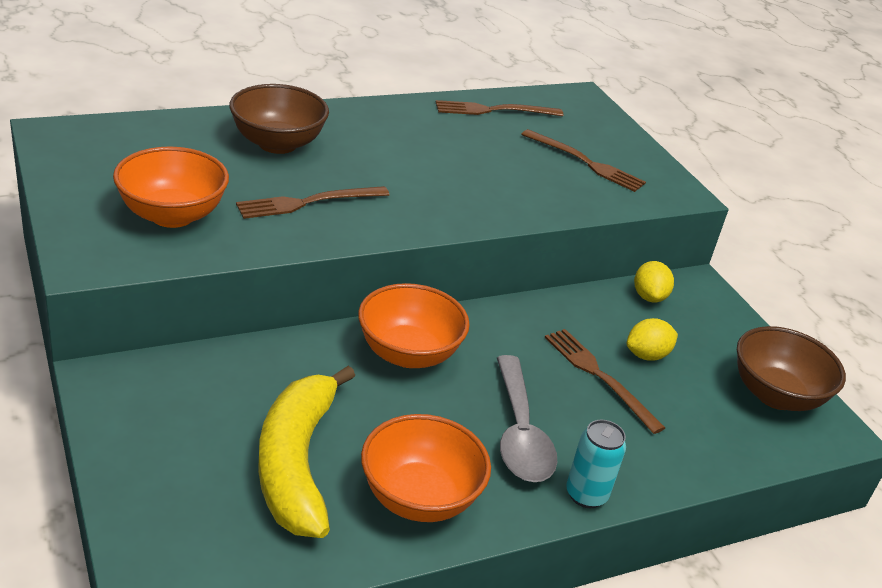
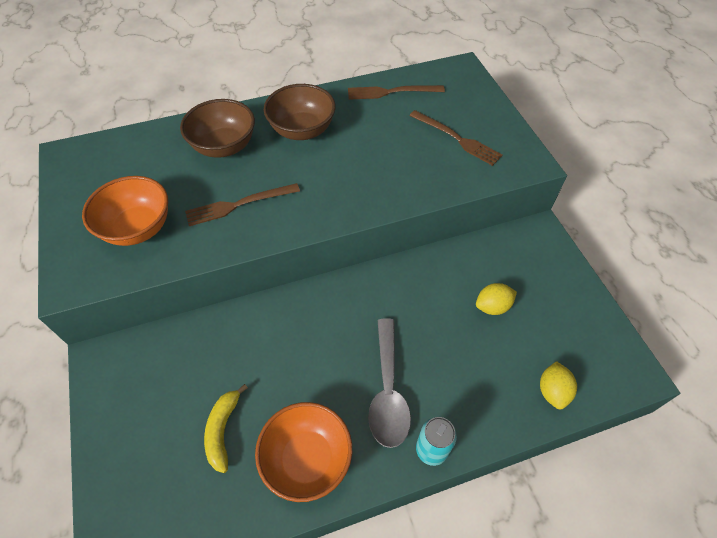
camera: 10 degrees right, 20 degrees up
yellow banana [258,366,355,538] -> yellow banana [204,384,248,473], size x0.54
orange bowl [358,283,470,368] -> none
brown fork [545,329,665,434] -> none
yellow lemon [634,261,674,302] -> yellow lemon moved to [540,361,577,409]
brown bowl [737,326,846,411] -> brown bowl moved to [264,84,336,140]

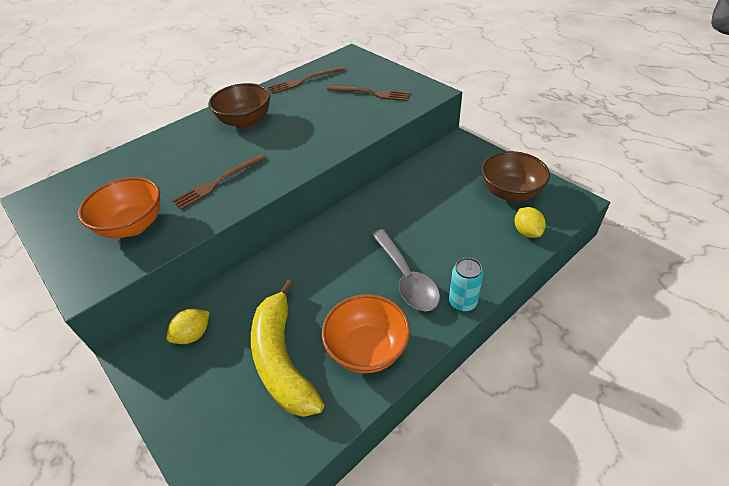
camera: 20 degrees left, 10 degrees down
brown bowl [180,99,255,158] -> brown bowl moved to [481,151,550,201]
yellow banana [204,384,248,473] -> yellow banana [251,280,324,417], size x1.86
yellow lemon [476,283,517,315] -> yellow lemon moved to [166,309,209,344]

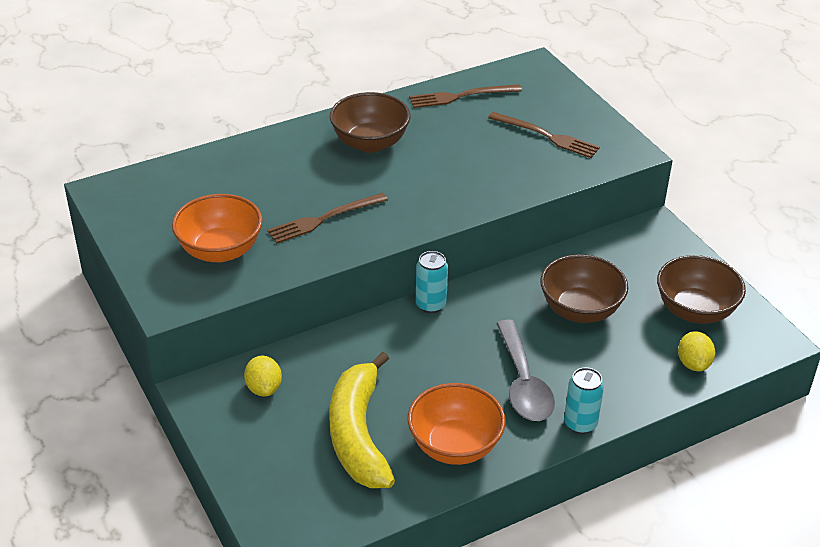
camera: 10 degrees right, 5 degrees down
yellow lemon [166,309,209,344] -> yellow lemon turned 75 degrees counterclockwise [244,356,282,397]
none -> turquoise can [416,251,448,313]
none -> brown bowl [540,254,628,323]

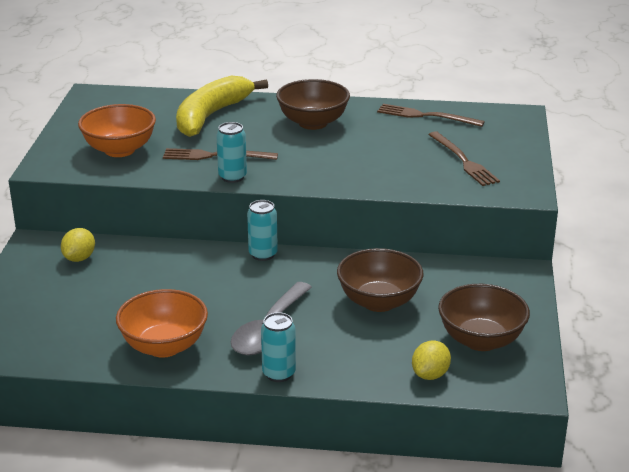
camera: 35 degrees right, 10 degrees down
yellow banana [329,351,395,488] -> yellow banana moved to [176,75,268,137]
none -> turquoise can [216,122,247,183]

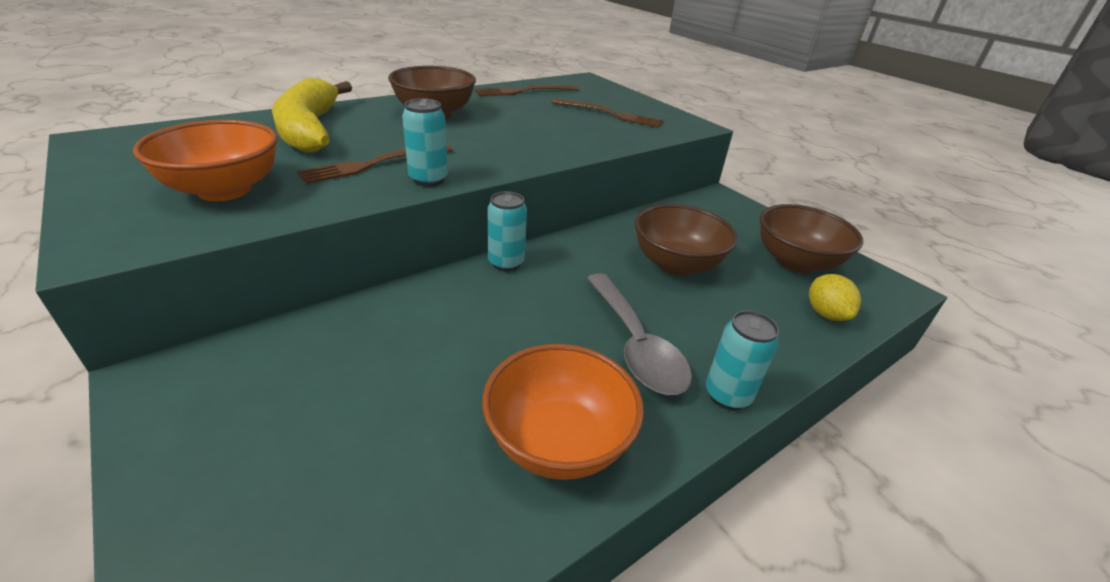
camera: 45 degrees left, 5 degrees up
yellow lemon [61,228,95,262] -> none

